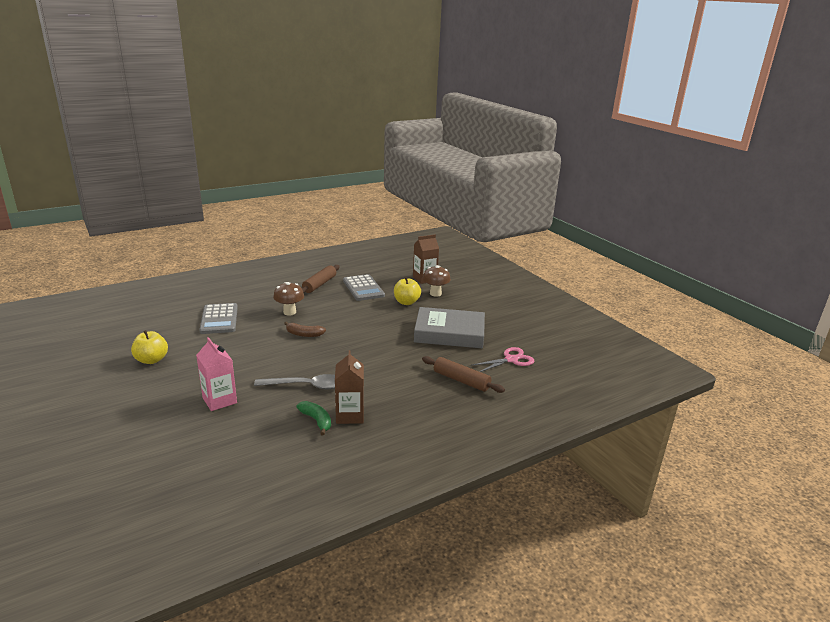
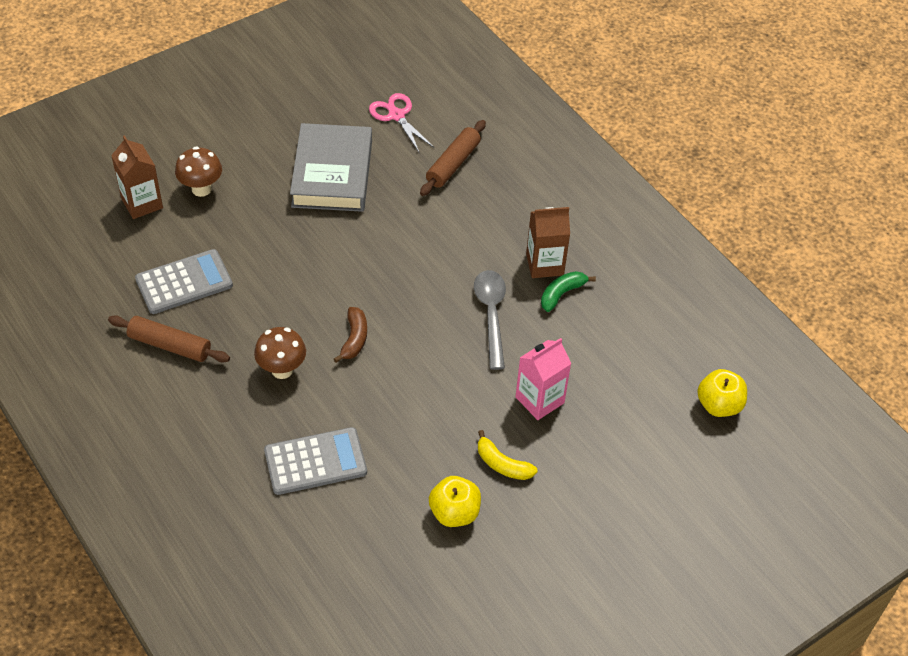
camera: 95 degrees left, 25 degrees up
yellow apple [394,277,421,305] -> yellow apple moved to [697,369,747,417]
none -> yellow banana [478,430,537,480]

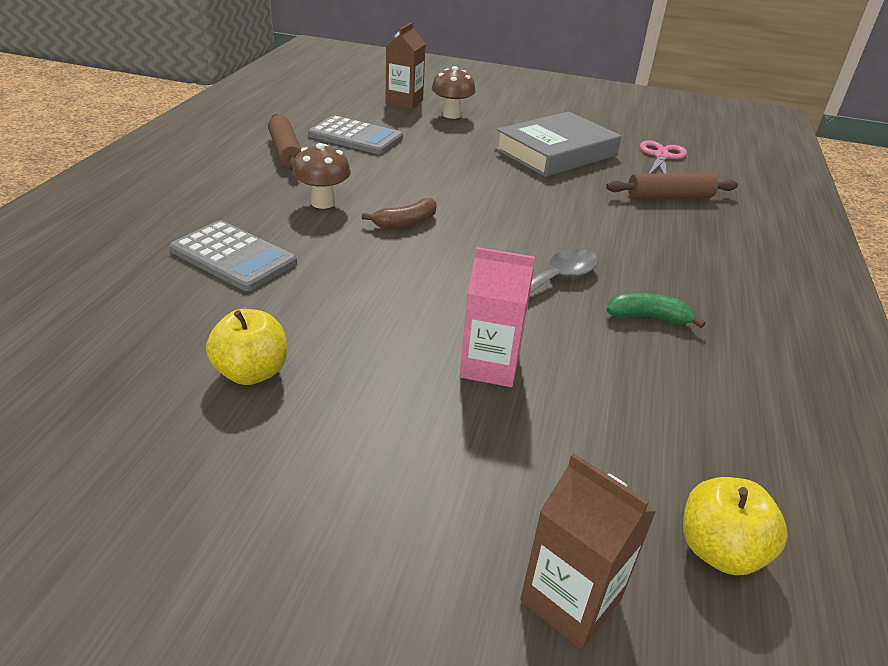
camera: 50 degrees right, 15 degrees down
yellow banana [478,430,537,480] -> none
brown carton [526,207,570,278] -> brown carton moved to [520,453,656,649]

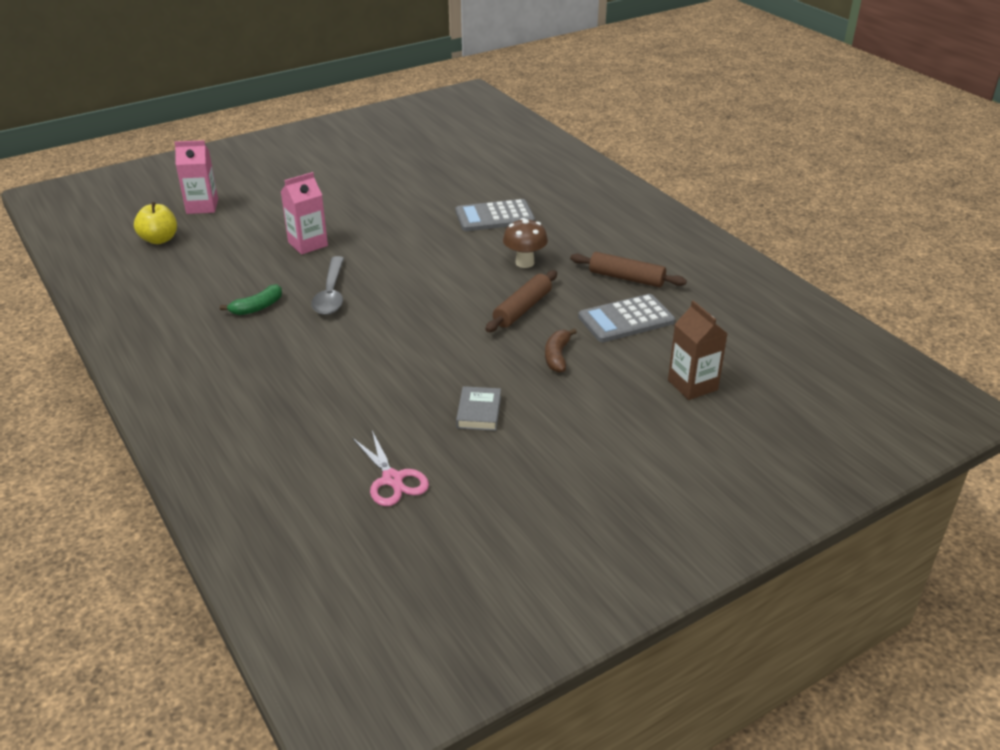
camera: 135 degrees right, 0 degrees up
yellow apple [206,309,287,385] -> none
brown banana [362,198,437,229] -> brown banana moved to [545,328,577,373]
brown mushroom [432,66,475,119] -> none
grey book [495,111,621,177] -> grey book [456,386,501,431], size x0.46
brown carton [520,453,656,649] -> pink carton [174,140,218,214]
brown rolling pin [606,173,738,199] -> brown rolling pin moved to [485,270,557,332]

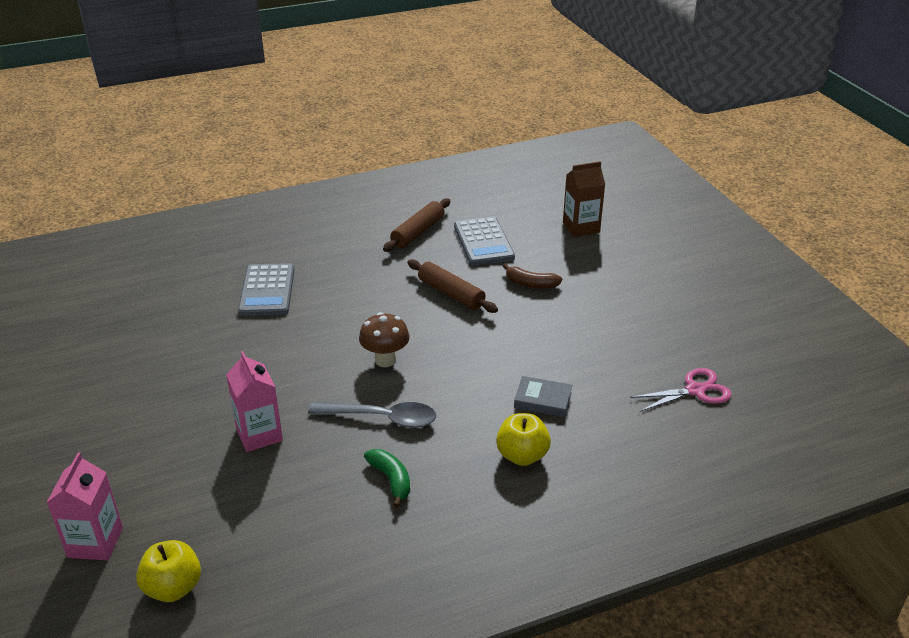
camera: 80 degrees left, 0 degrees up
grey book [456,386,501,431] -> grey book moved to [514,376,572,417]
brown mushroom [503,218,548,268] -> brown mushroom moved to [359,312,410,367]
none -> yellow apple [496,413,551,466]

